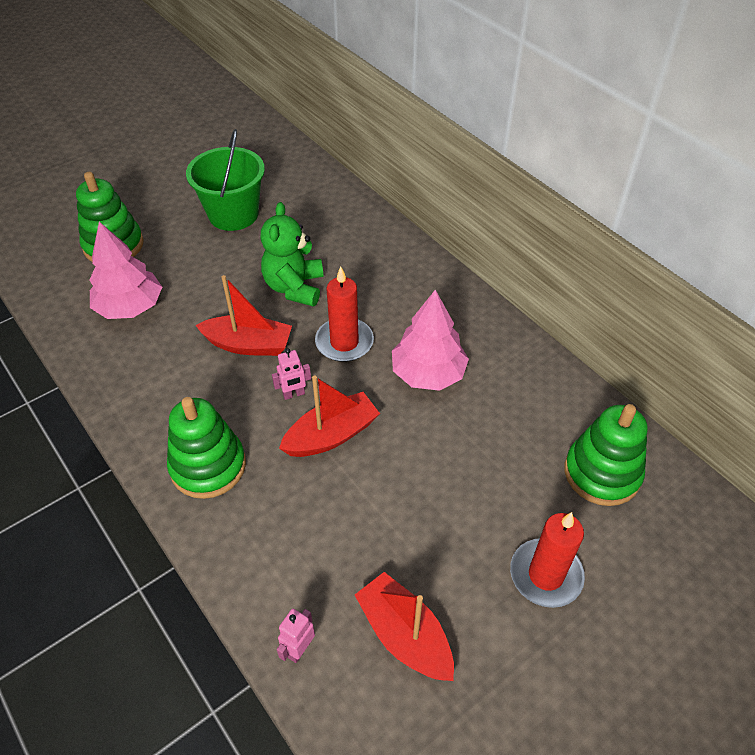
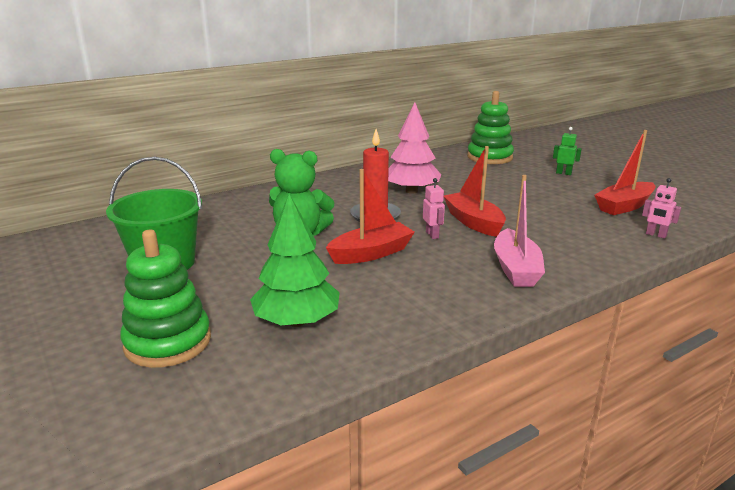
camera: 85 degrees left, 25 degrees down
pink tree [89,222,162,319] -> green tree [250,194,340,327]
green stacking toy [167,397,246,499] -> pink boat [494,175,545,287]
red boat [196,275,292,356] -> red boat turned 45 degrees clockwise [326,169,415,264]
red candle [510,512,585,608] -> green robot [553,127,582,175]

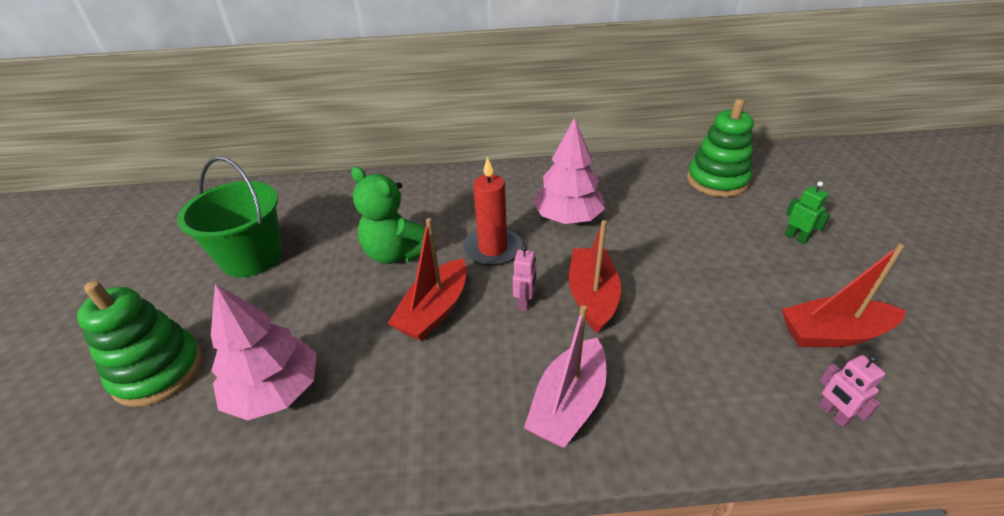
camera: 30 degrees right, 15 degrees up
green tree [250,194,340,327] -> pink tree [211,284,317,420]
red boat [326,169,415,264] -> red boat turned 120 degrees clockwise [387,218,467,341]

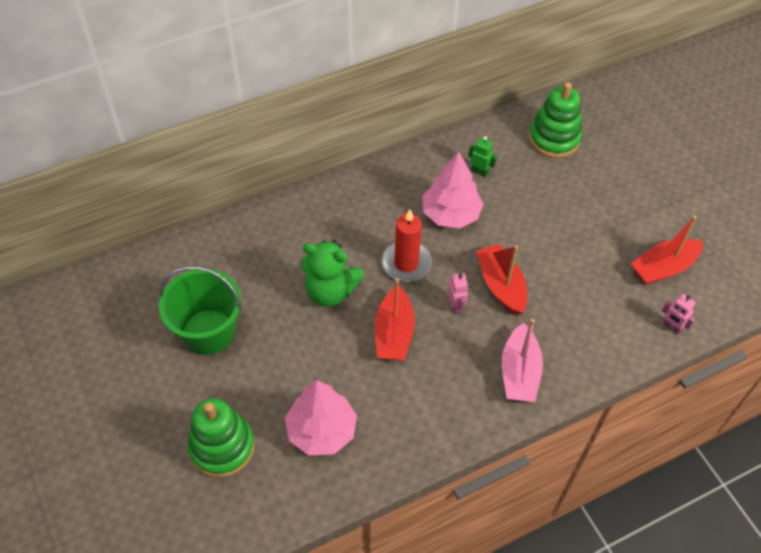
camera: 25 degrees left, 15 degrees up
green robot [785,181,830,244] -> green robot moved to [469,136,497,177]

